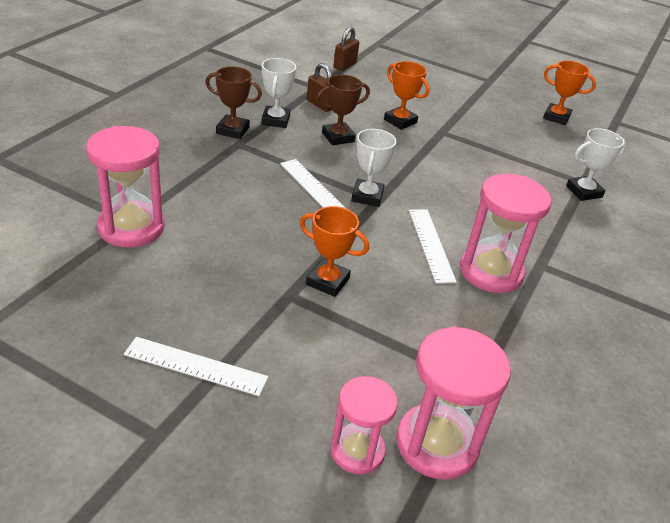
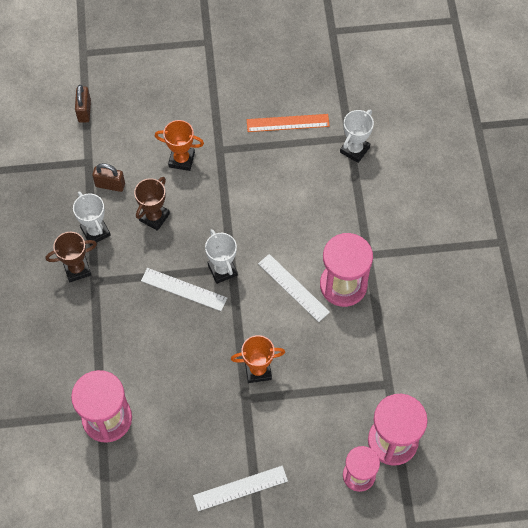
camera: 30 degrees left, 25 degrees up
orange trophy [543,61,596,125] -> none
none -> orange ruler [247,114,330,132]

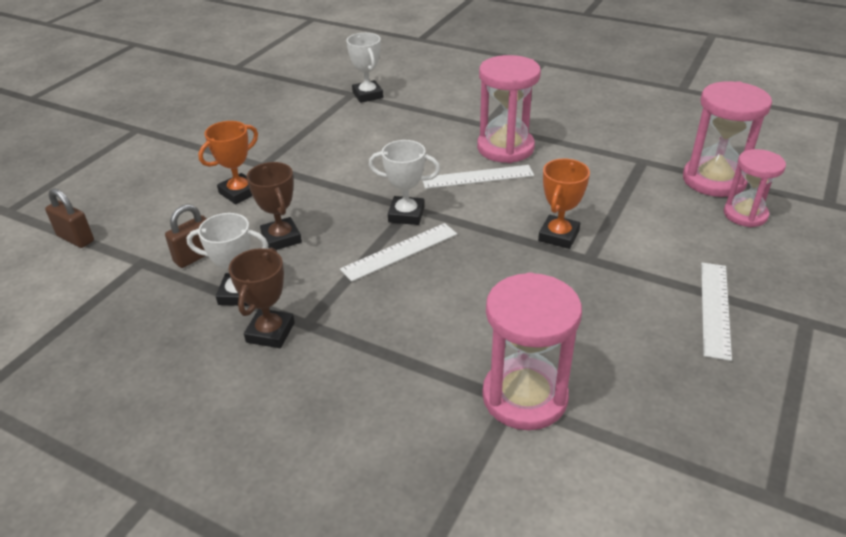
camera: 55 degrees left, 25 degrees down
orange ruler [247,114,330,132] -> none

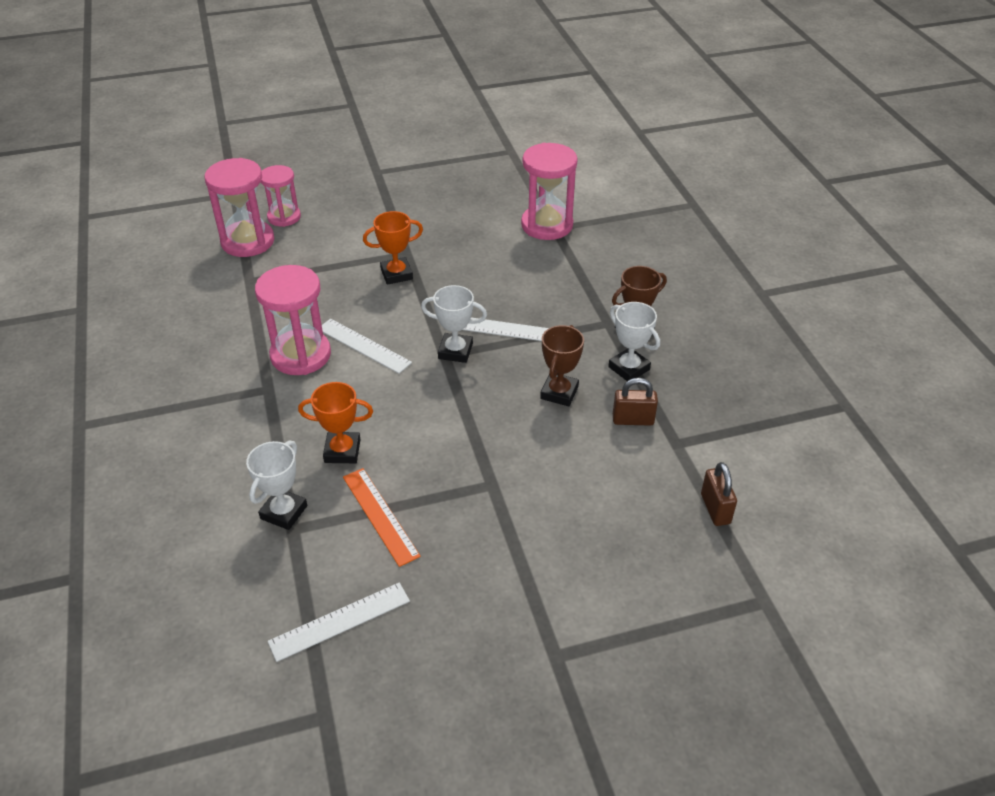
camera: 135 degrees left, 5 degrees up
orange trophy [198,121,258,204] -> orange trophy moved to [298,382,373,463]
white trophy [369,140,440,225] -> white trophy turned 45 degrees counterclockwise [421,285,487,363]
white ruler [701,263,732,361] -> white ruler moved to [268,582,410,662]
none -> orange ruler [343,468,421,567]

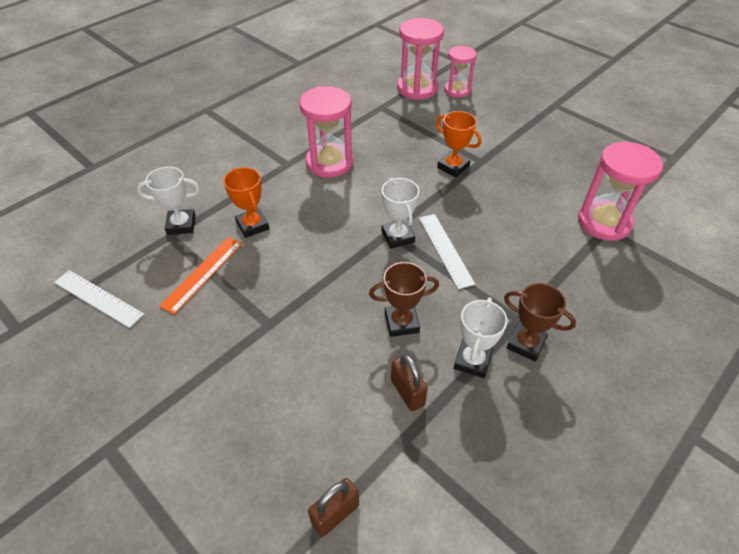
camera: 60 degrees right, 5 degrees up
white ruler [322,319,412,373] -> none

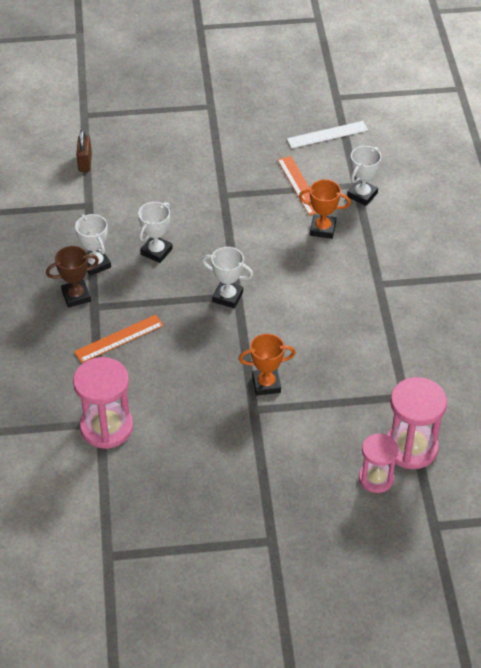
camera: 130 degrees right, 0 degrees up
pink hourglass [299,86,353,178] -> none
brown trophy [369,262,439,337] -> white trophy [138,202,173,263]
brown padlock [391,354,428,411] -> none
white ruler [419,214,475,289] -> none
none -> orange ruler [74,315,164,363]

